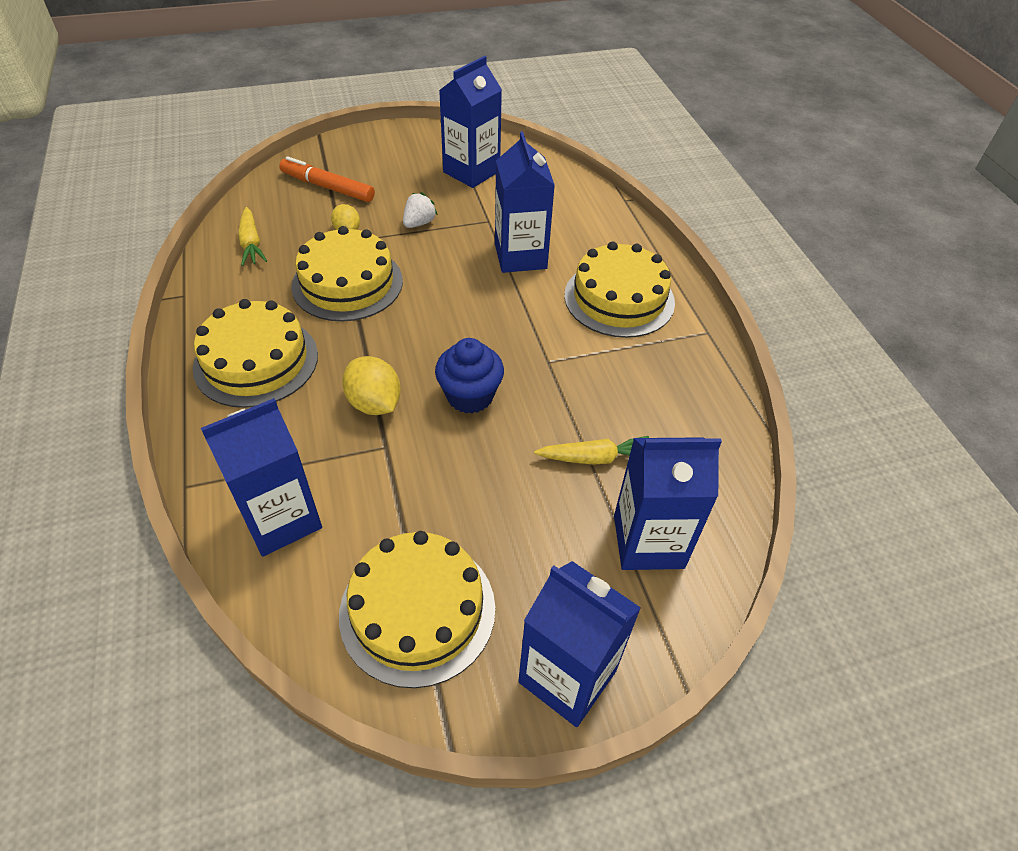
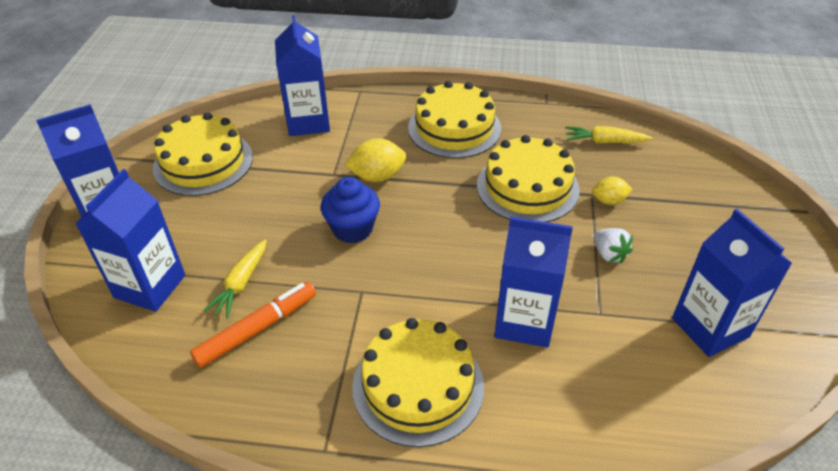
camera: 115 degrees right, 5 degrees down
orange marker [279,156,375,202] -> orange marker moved to [190,282,316,368]

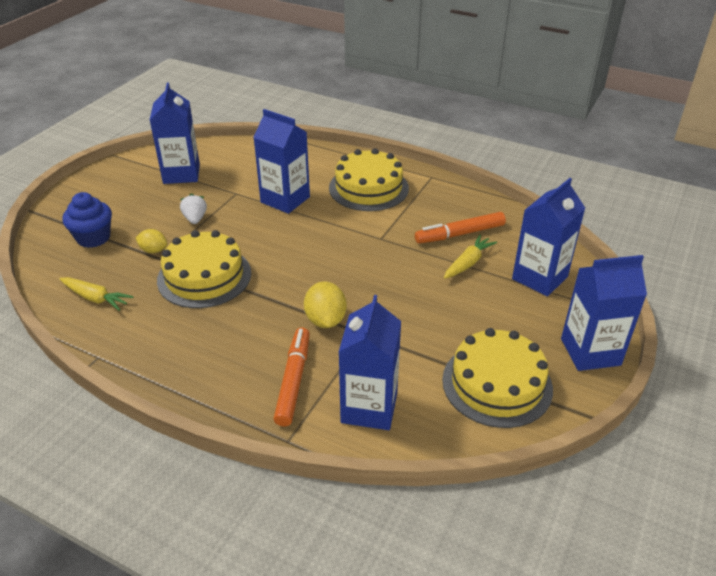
camera: 160 degrees left, 5 degrees down
blue cupcake [321,177,380,243] -> blue cupcake moved to [62,192,112,248]
yellow lemon [345,138,406,182] -> yellow lemon turned 75 degrees clockwise [304,282,347,328]
yellow cake [408,81,501,158] -> none
none -> orange marker [274,327,310,427]

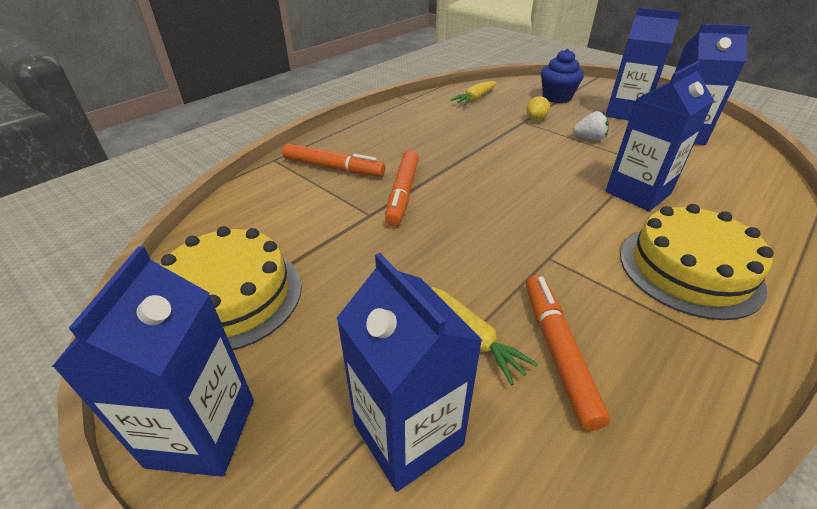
camera: 105 degrees right, 0 degrees up
yellow cake [157,230,251,308] -> none
yellow lemon [304,282,347,328] -> orange marker [385,150,419,226]
blue carton [339,295,401,430] -> blue carton moved to [606,8,682,120]

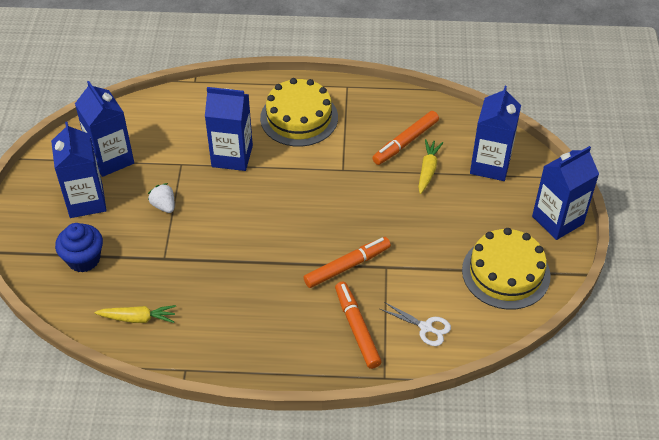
camera: 130 degrees left, 10 degrees up
yellow lemon [526,96,550,121] -> none
none -> white scissors [380,302,451,346]

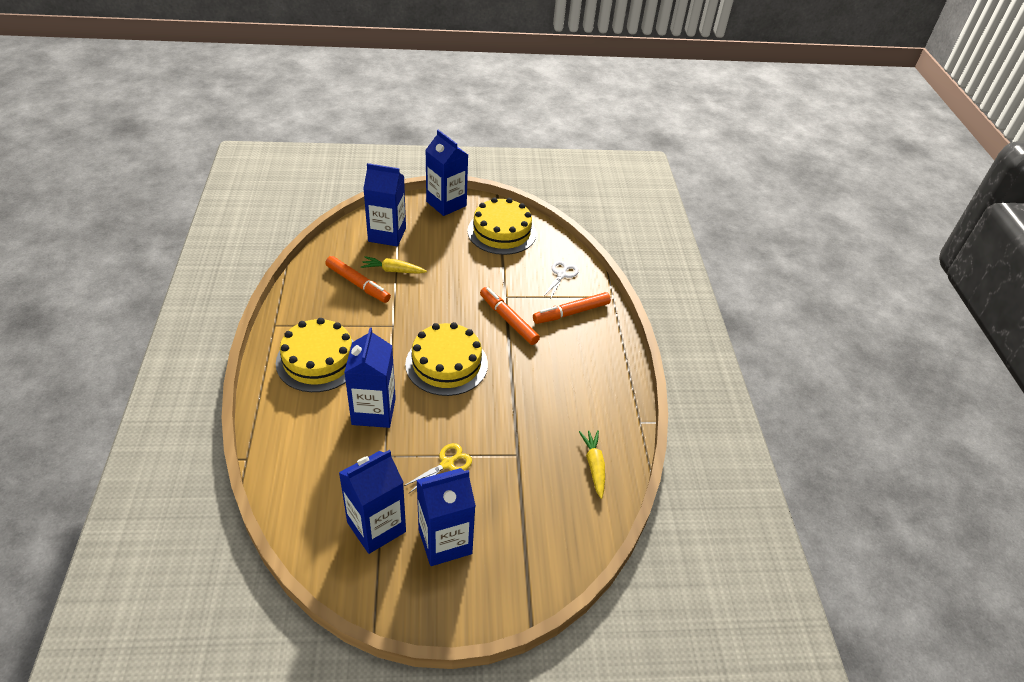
camera: 100 degrees left, 5 degrees down
blue cupcake [55,223,103,272] -> none
white strawberry [148,183,174,213] -> yellow scissors [404,443,472,493]
none -> yellow cake [405,322,488,396]

